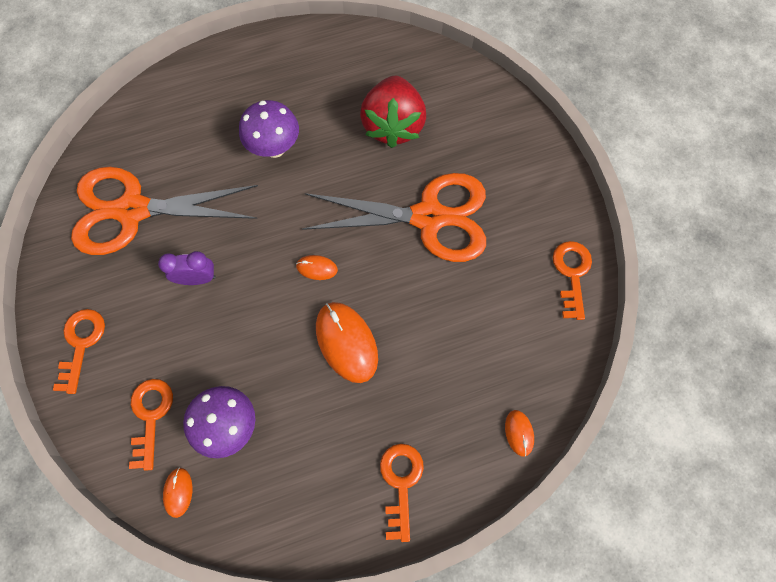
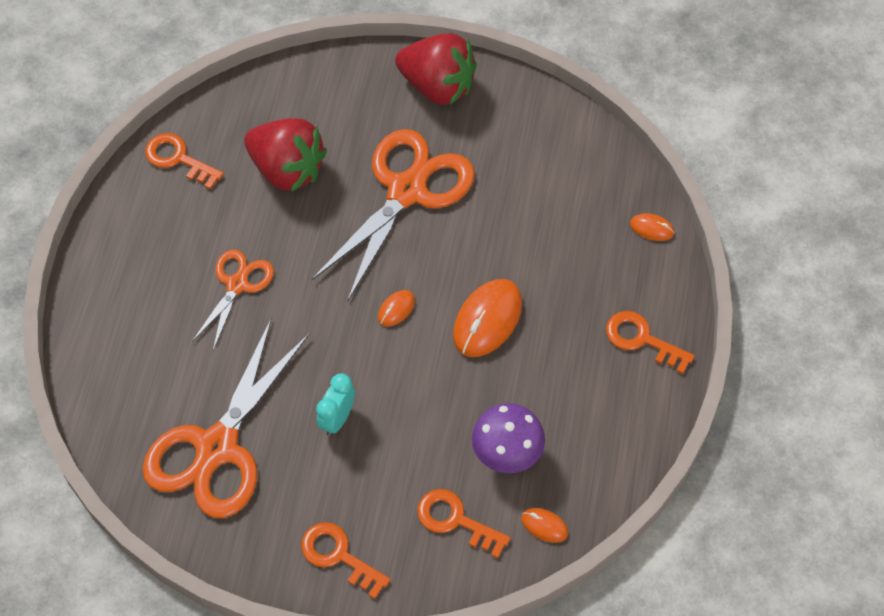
camera: 60 degrees left, 10 degrees down
purple clock [158,251,216,285] -> turquoise clock [316,373,355,436]
purple mushroom [239,100,299,158] -> orange scissors [191,249,274,350]
orange mouse [316,302,378,383] -> orange mouse turned 60 degrees counterclockwise [453,279,522,357]
orange key [553,241,592,320] -> orange key moved to [145,133,224,190]
none -> red strawberry [395,33,477,105]

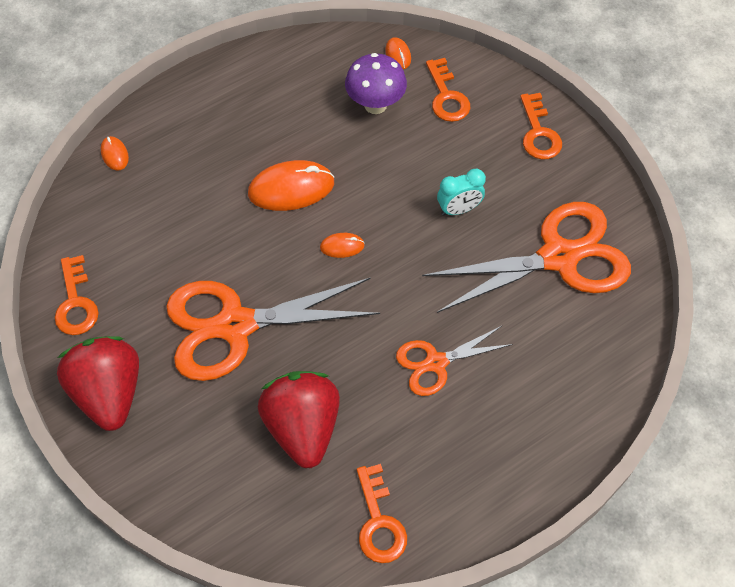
camera: 135 degrees left, 0 degrees up
orange key [606,311,694,374] -> orange key moved to [55,255,99,335]

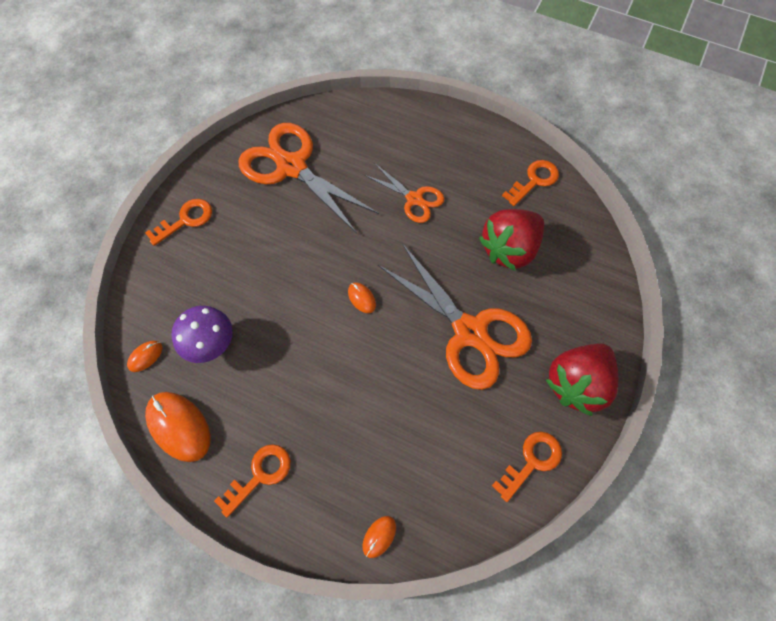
camera: 120 degrees left, 5 degrees up
orange mouse [248,160,334,211] -> orange mouse moved to [145,392,210,462]
orange key [426,58,470,122] -> orange key moved to [214,444,291,518]
turquoise clock [437,168,486,216] -> none

